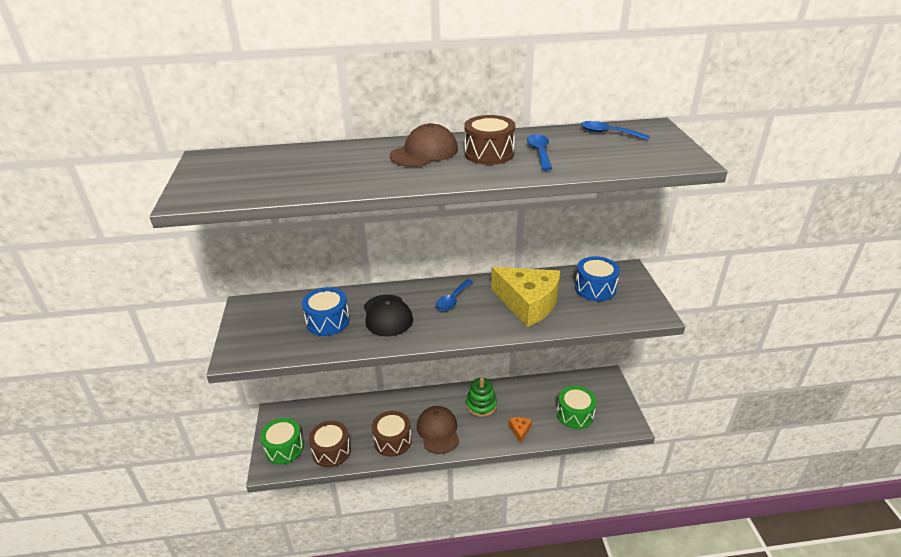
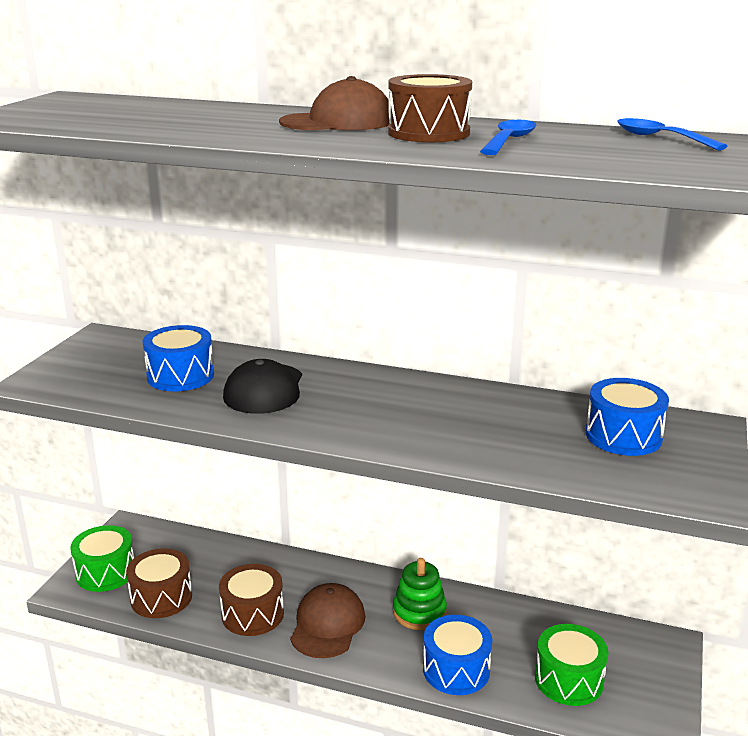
camera: 25 degrees right, 10 degrees down
blue spoon [436,279,473,311] -> none
yellow cheese [491,267,560,327] -> none
orange cheese [508,417,532,444] -> blue drum [423,615,492,695]

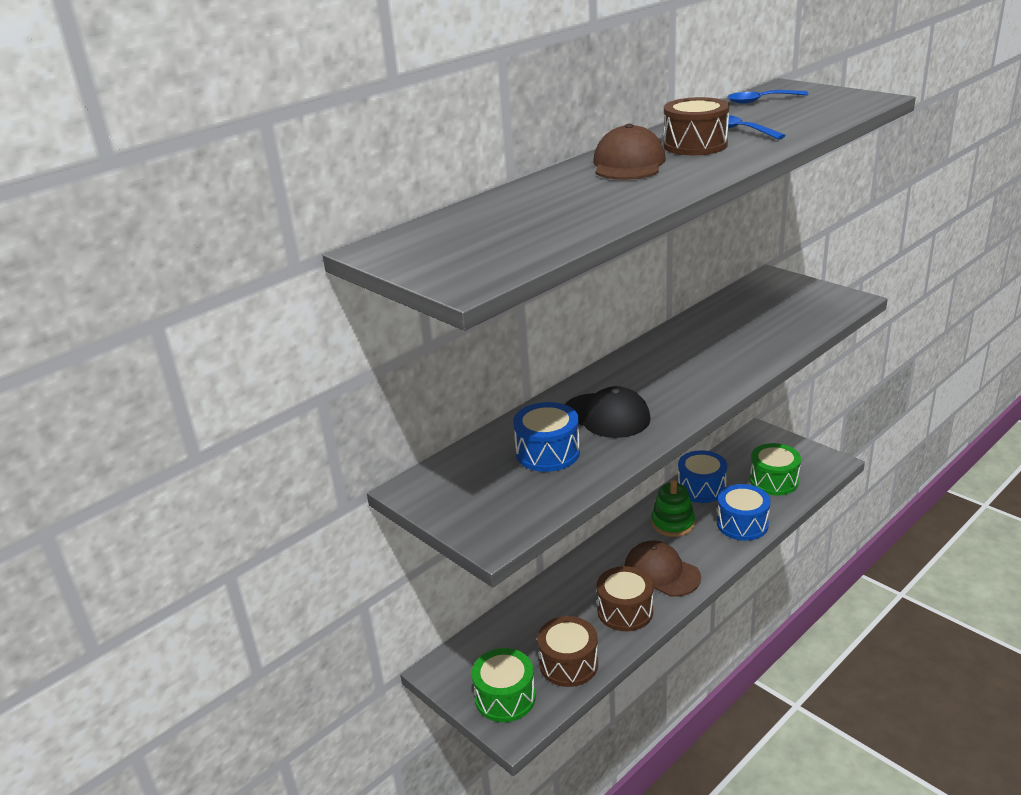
camera: 60 degrees left, 5 degrees up
blue drum [586,378,669,456] -> blue drum moved to [678,450,727,503]

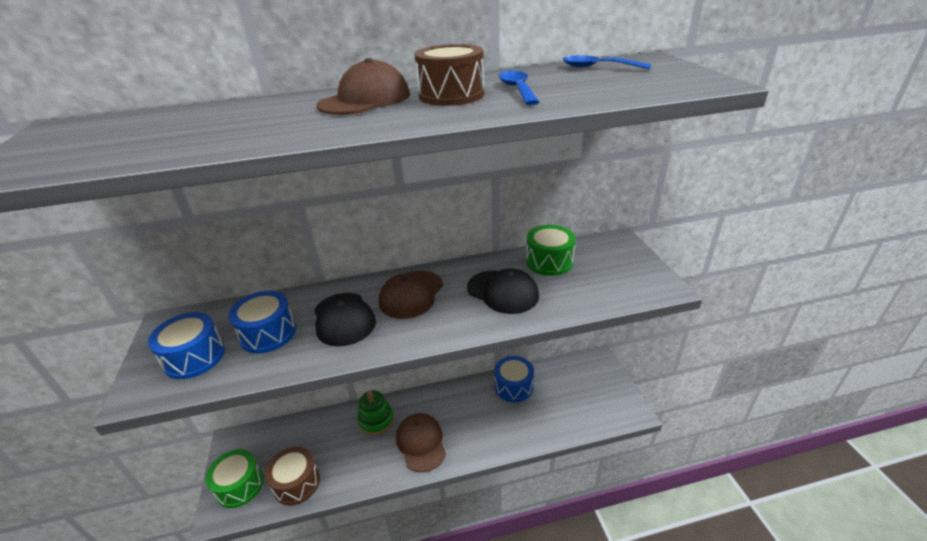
camera: 30 degrees right, 5 degrees up
brown drum [597,566,653,631] -> none
green stacking toy [651,479,695,537] -> green stacking toy moved to [358,390,394,436]
blue drum [717,484,770,541] -> blue drum moved to [148,312,225,379]
green drum [750,443,801,496] -> green drum moved to [526,225,576,276]
none -> brown cap [379,271,443,319]
none -> black cap [467,268,539,314]

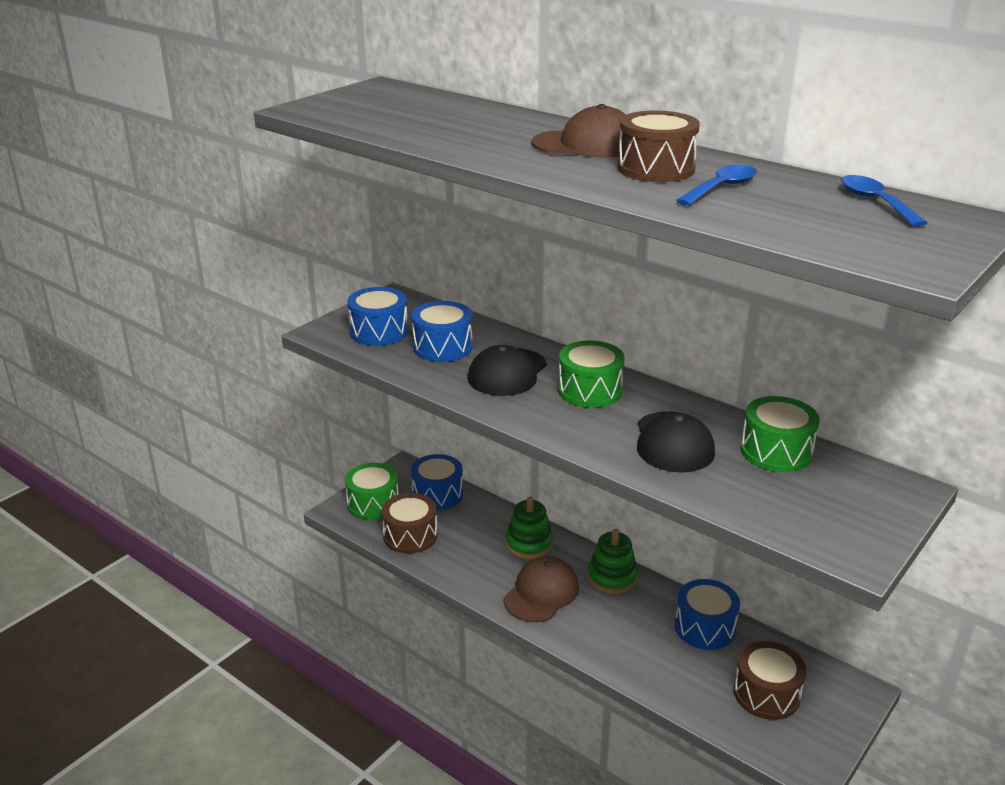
camera: 50 degrees right, 5 degrees down
brown cap [379,271,443,319] -> green drum [558,340,625,408]
none -> blue drum [411,454,463,510]
none -> green stacking toy [588,529,638,594]
none -> brown drum [734,641,806,720]

